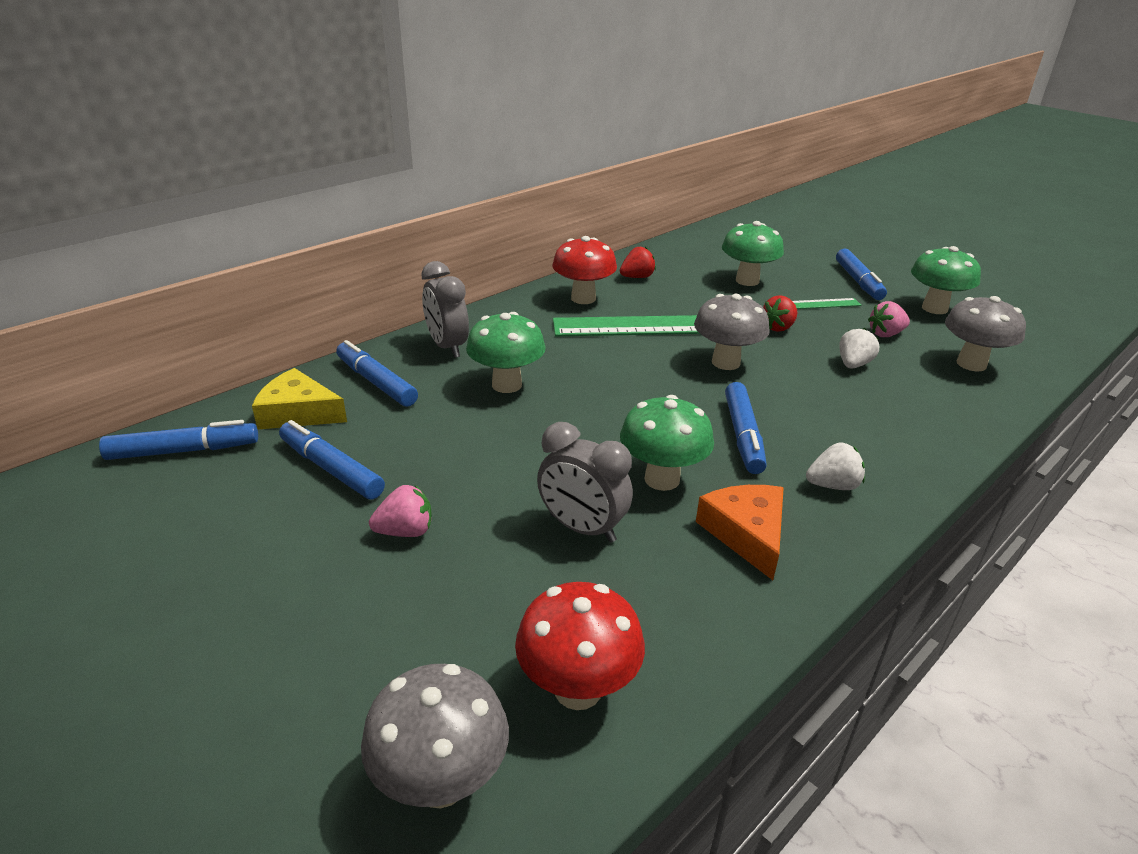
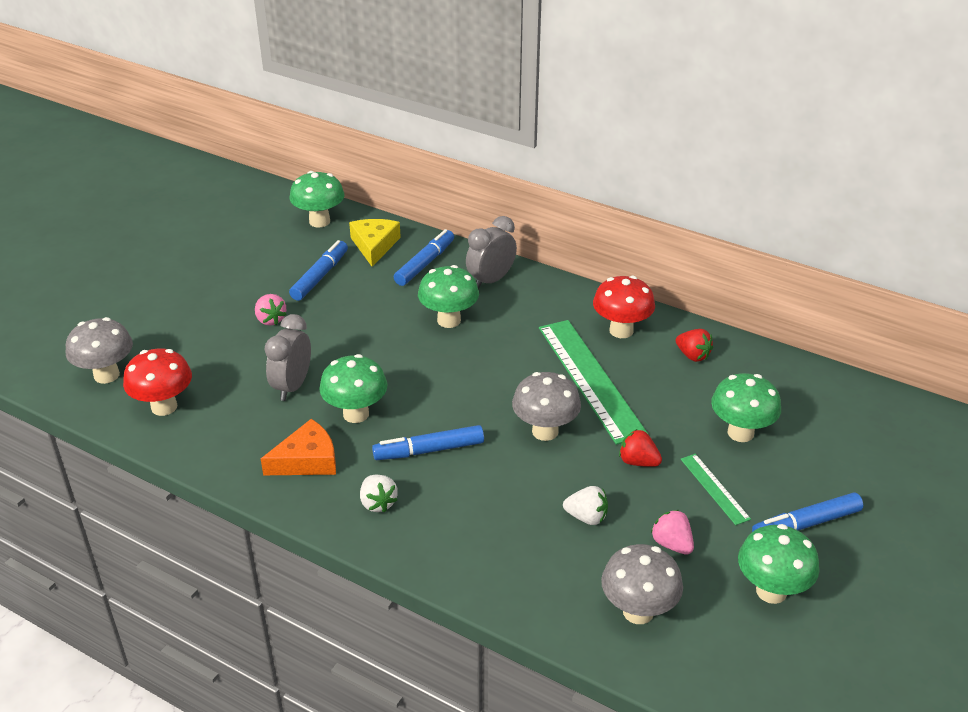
camera: 75 degrees right, 5 degrees up
blue marker [99,420,258,460] -> green mushroom [290,171,344,228]

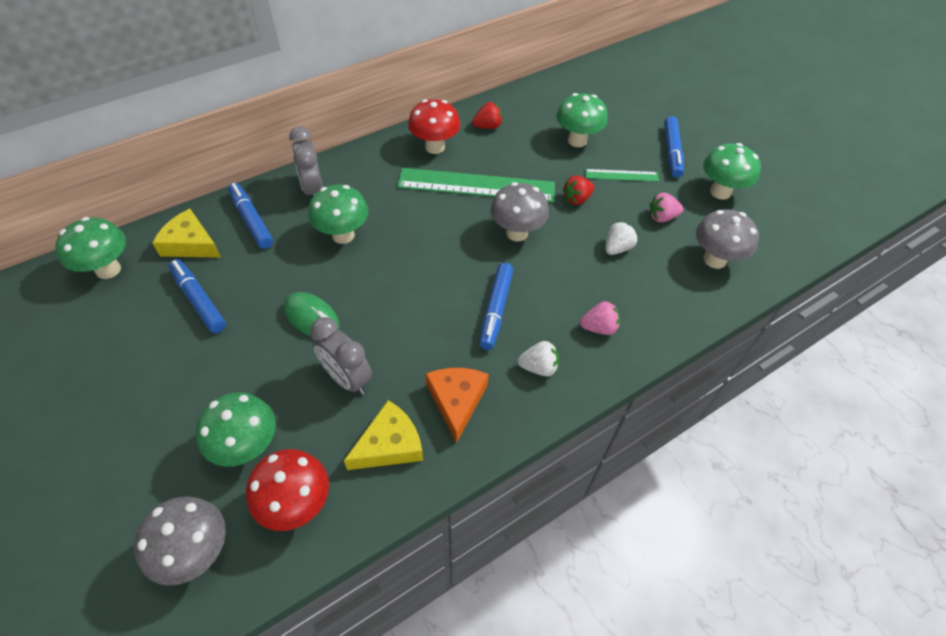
camera: 65 degrees left, 15 degrees up
pink strawberry [255,294,287,325] -> pink strawberry moved to [580,301,620,335]
green mushroom [319,354,387,423] -> green mushroom moved to [196,392,276,467]
none -> green mouse [284,292,340,336]
none -> yellow cheese [344,400,423,470]

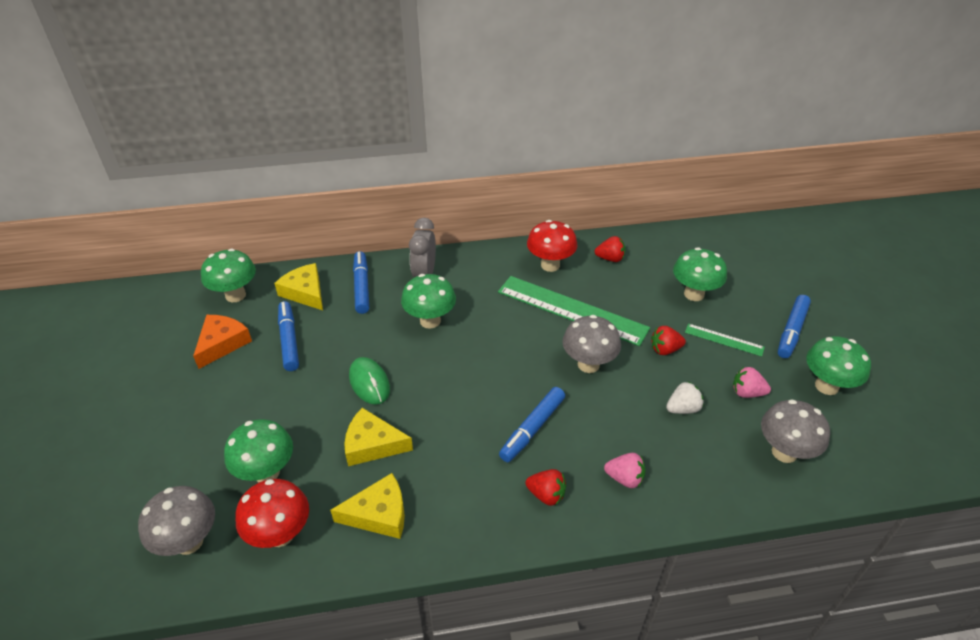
camera: 25 degrees right, 10 degrees down
grey clock [310,317,372,395] -> yellow cheese [344,408,413,466]
orange cheese [425,368,489,443] -> orange cheese moved to [193,315,252,369]
white strawberry [518,341,559,377] -> red strawberry [525,469,566,506]

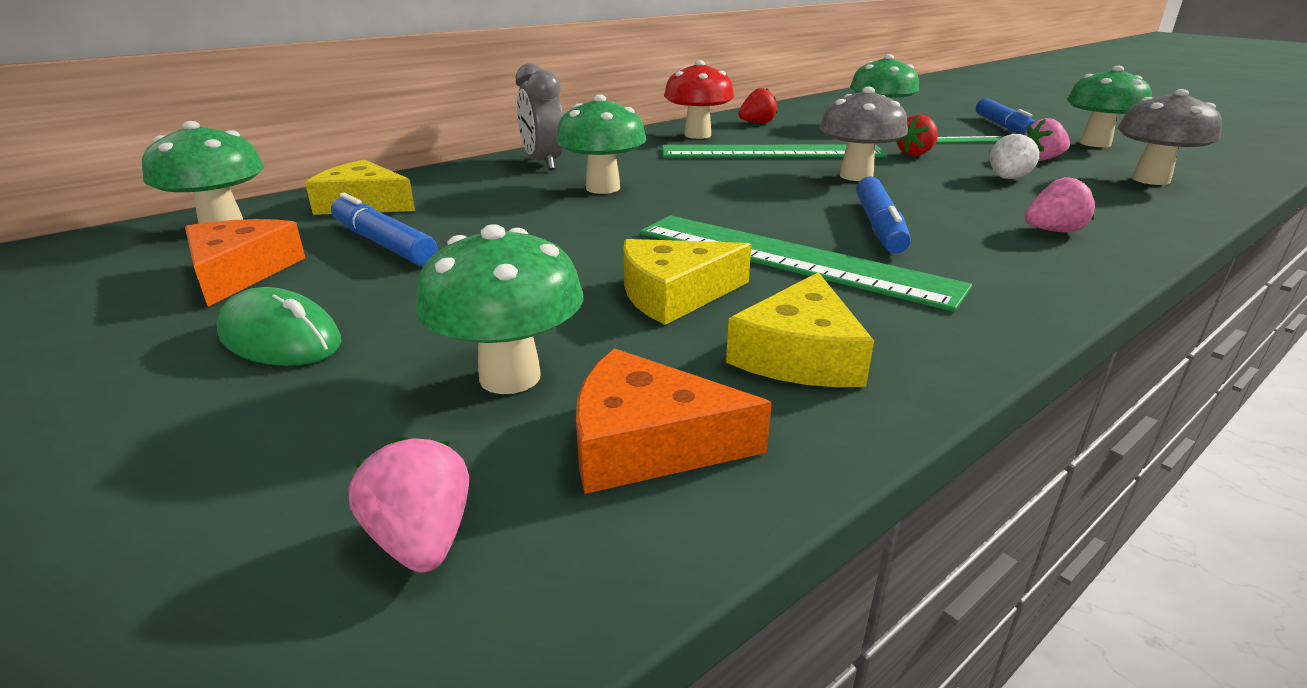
camera: 30 degrees left, 15 degrees down
grey mushroom [138,486,215,556] -> pink strawberry [349,436,469,573]
red mushroom [235,479,309,548] -> orange cheese [576,348,772,494]
yellow cheese [330,473,405,539] -> yellow cheese turned 150 degrees clockwise [726,272,874,387]
green mouse [349,357,390,405] -> green mouse moved to [216,287,341,366]
blue marker [353,251,369,314] -> none
red strawberry [525,469,566,506] -> none
none -> green ruler [640,215,972,312]

